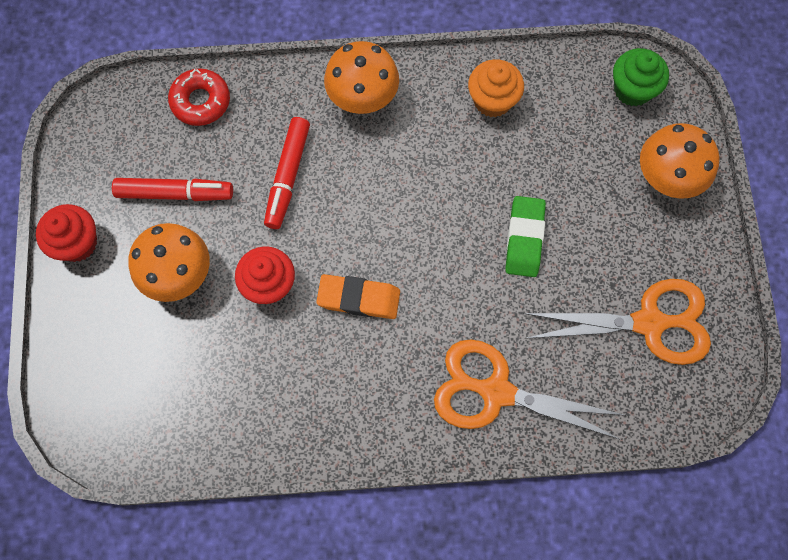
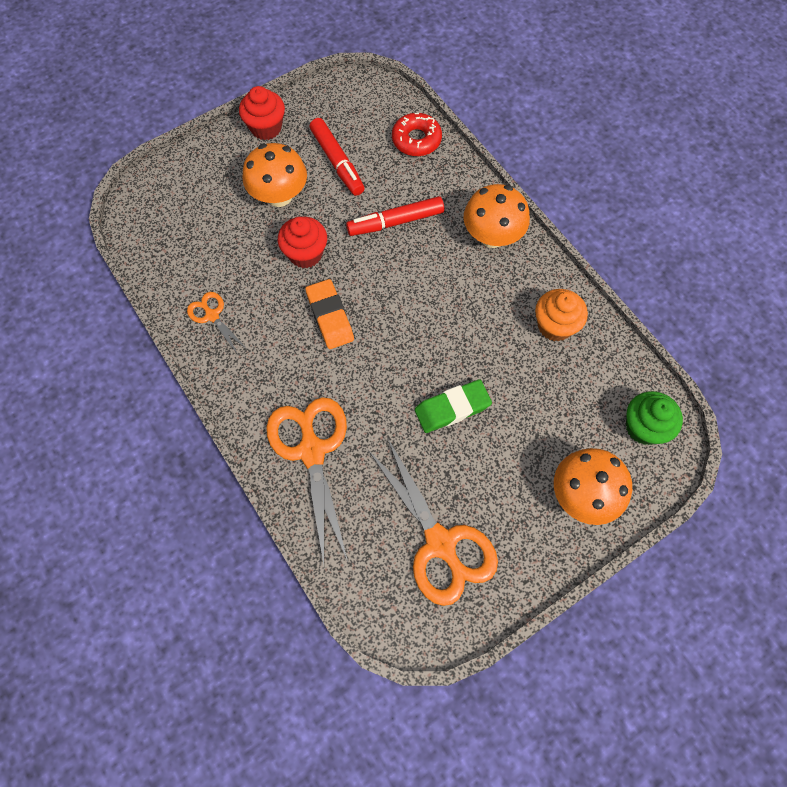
camera: 60 degrees right, 5 degrees down
none -> orange scissors [187,292,247,353]

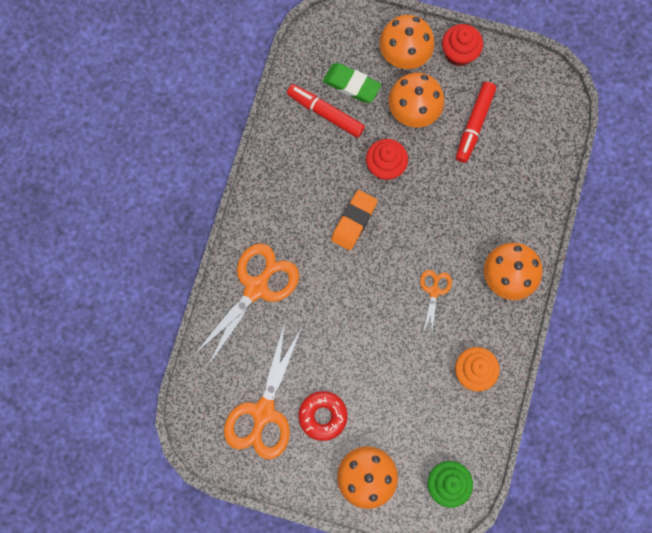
camera: 50 degrees right, 10 degrees up
orange scissors [187,292,247,353] -> orange scissors moved to [420,270,452,334]
red marker [346,196,444,236] -> red marker moved to [287,84,365,138]
red donut [392,113,442,156] -> red donut moved to [298,391,347,441]
green eraser [415,380,492,433] -> green eraser moved to [323,63,381,103]
none -> orange mushroom [379,15,435,69]

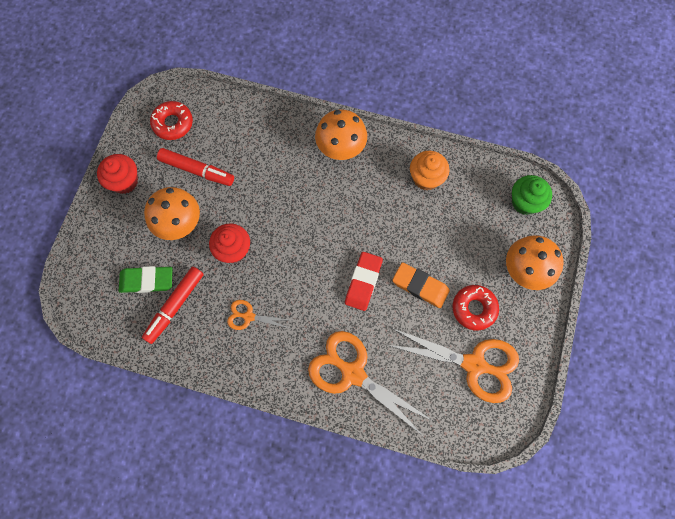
camera: 90 degrees left, 5 degrees down
green eraser [323,63,381,103] -> green eraser turned 60 degrees clockwise [119,266,173,293]
orange eraser [331,190,378,250] -> orange eraser moved to [392,262,450,308]
orange mushroom [379,15,435,69] -> none
orange scissors [420,270,452,334] -> orange scissors moved to [227,300,289,330]
none -> red donut [150,101,193,140]
none -> red eraser [345,252,383,311]

